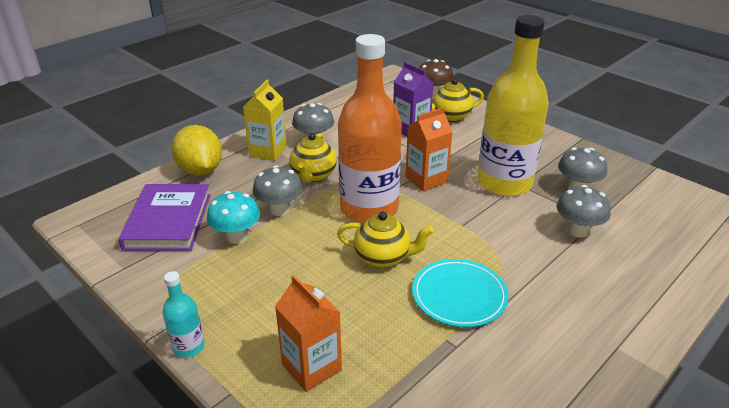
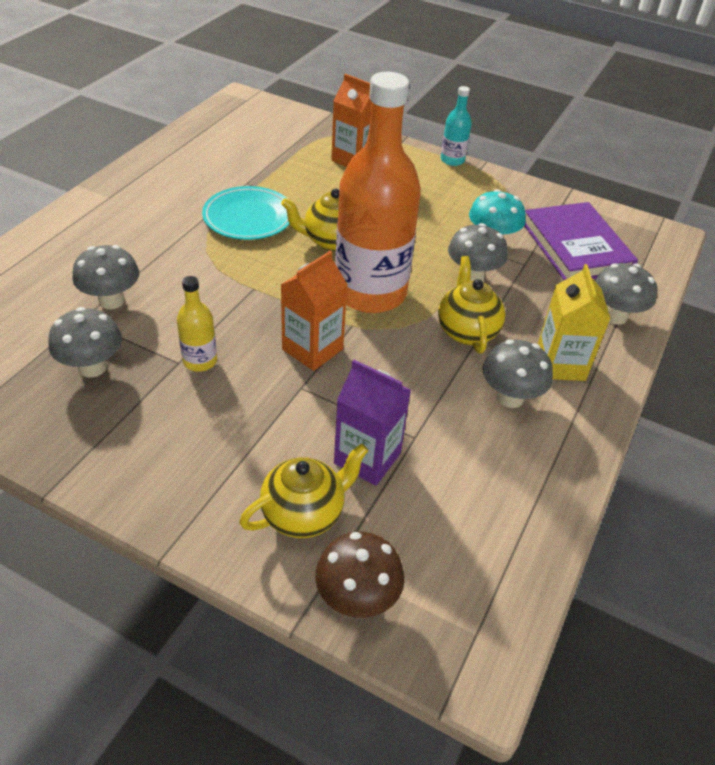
camera: 160 degrees right, 10 degrees up
yellow lemon [171,125,222,175] -> grey mushroom [595,263,657,325]
yellow bottle [477,15,549,197] -> yellow bottle [177,276,217,372], size x0.42

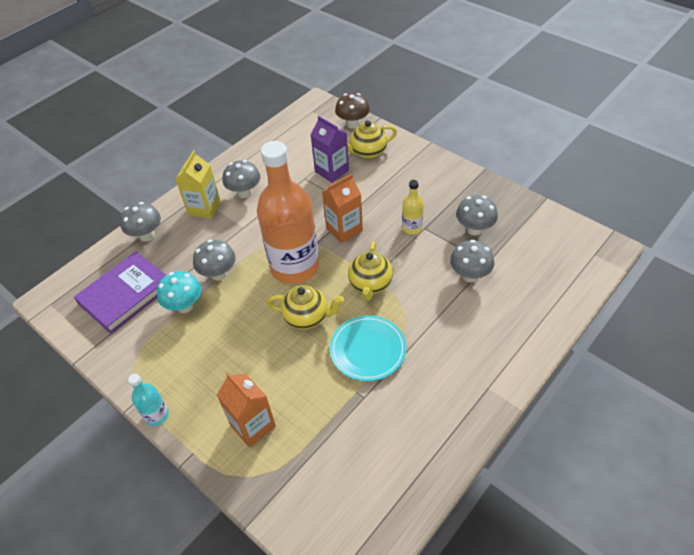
camera: 160 degrees left, 5 degrees up
yellow teapot [438,256,505,354] -> yellow teapot moved to [348,241,393,301]
purple book [524,202,638,280] -> purple book turned 45 degrees clockwise [74,251,166,334]

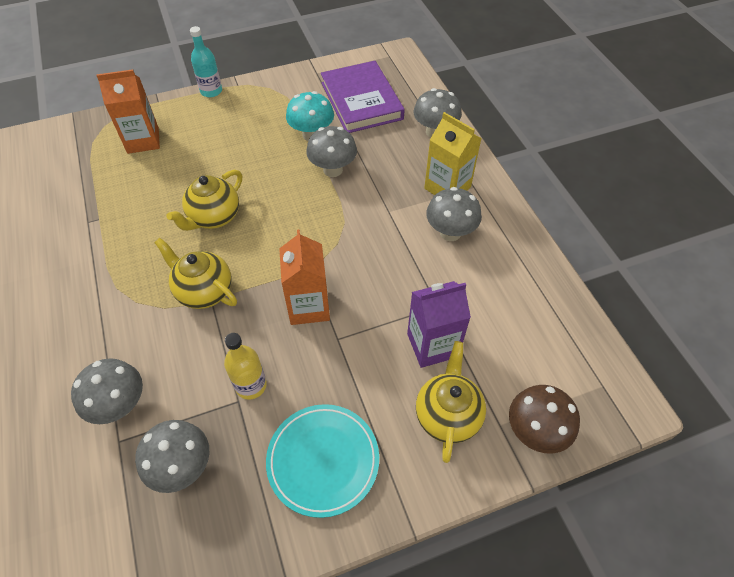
camera: 115 degrees right, 5 degrees up
orange bottle [257,141,319,284] -> none
turquoise plate [330,315,406,381] -> turquoise plate moved to [266,404,379,518]

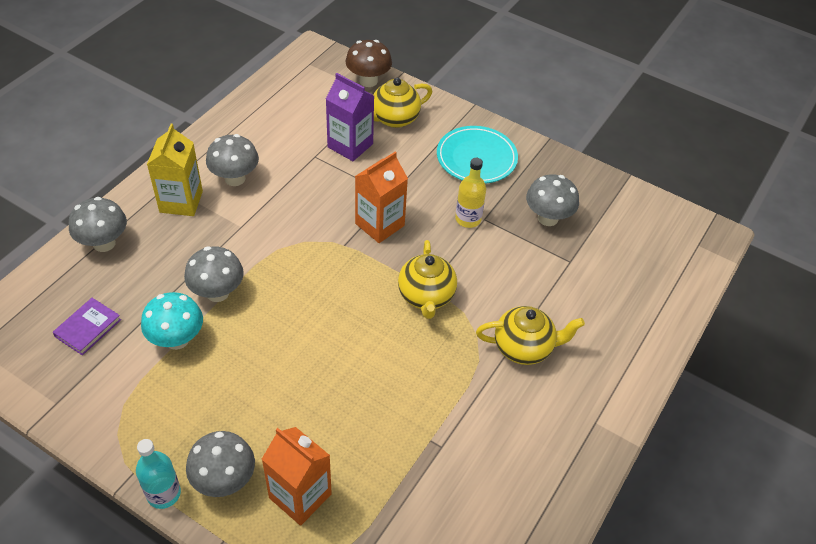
camera: 130 degrees left, 5 degrees down
grey mushroom [71,358,143,424] -> grey mushroom moved to [186,431,255,497]
yellow teapot [167,170,242,231] -> yellow teapot moved to [476,306,585,365]
purple book [321,61,405,133] -> purple book [53,298,121,355], size x0.49

